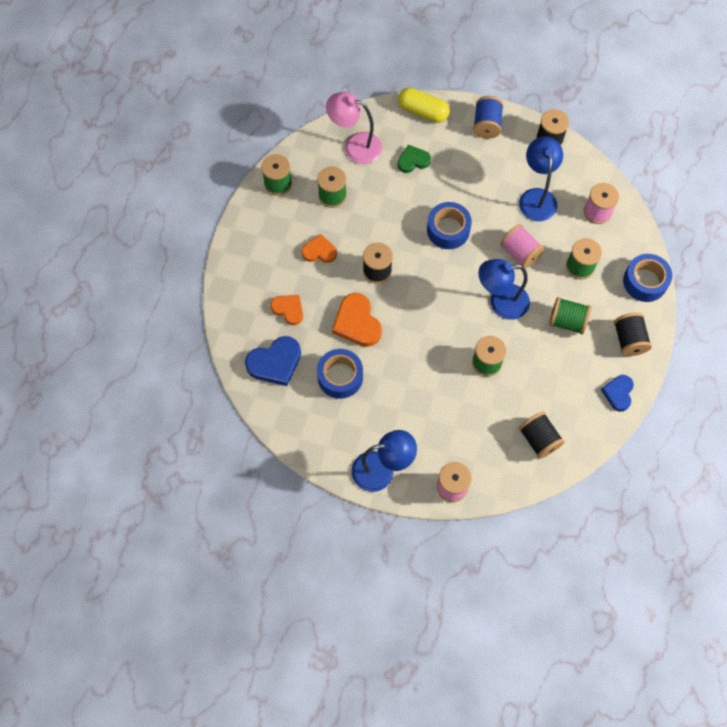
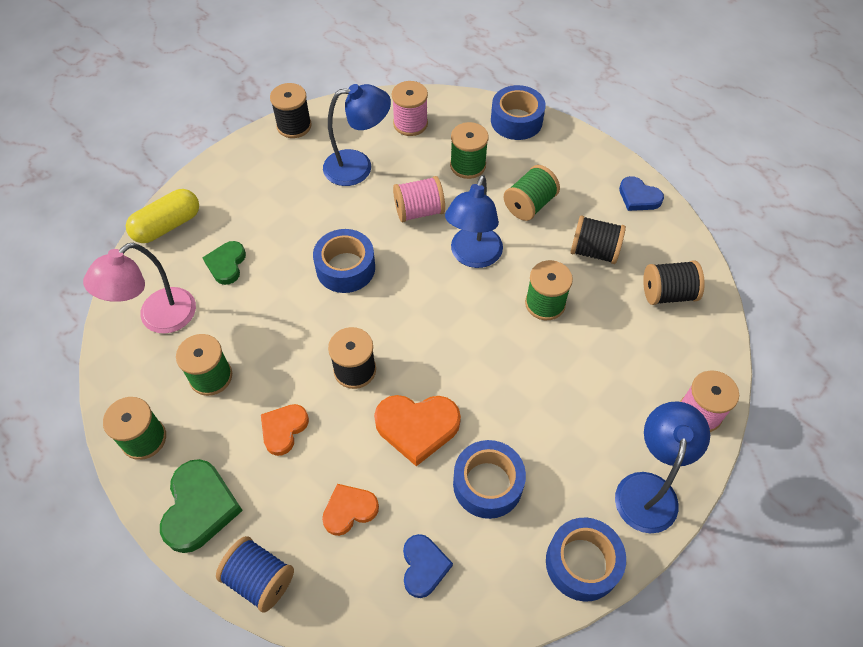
camera: 65 degrees left, 10 degrees down
blue heart [245,336,301,386] -> blue heart [403,534,453,598], size x0.64
blue spool [473,96,504,139] -> blue spool moved to [216,536,294,613]
blue lamp [519,137,563,221] -> blue lamp turned 150 degrees clockwise [323,84,391,186]
black spool [614,313,652,356] -> black spool moved to [570,215,626,264]
none -> green heart [160,459,243,553]
none -> blue tape [546,518,626,602]

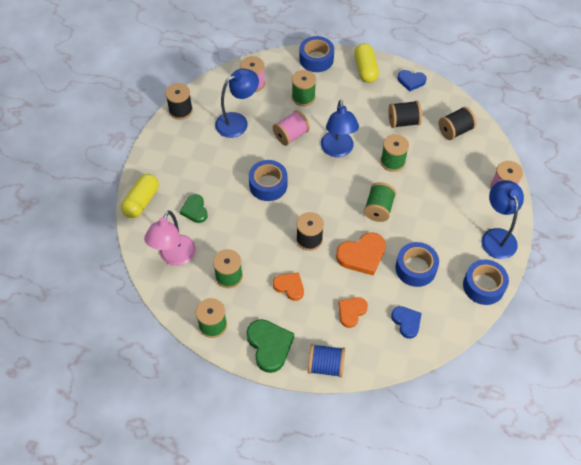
camera: 25 degrees left, 0 degrees up
orange heart [261,404,309,456] -> orange heart turned 120 degrees clockwise [273,273,304,301]
green spool [503,165,560,221] -> green spool moved to [364,182,396,222]
none -> yellow capsule [354,43,379,83]

